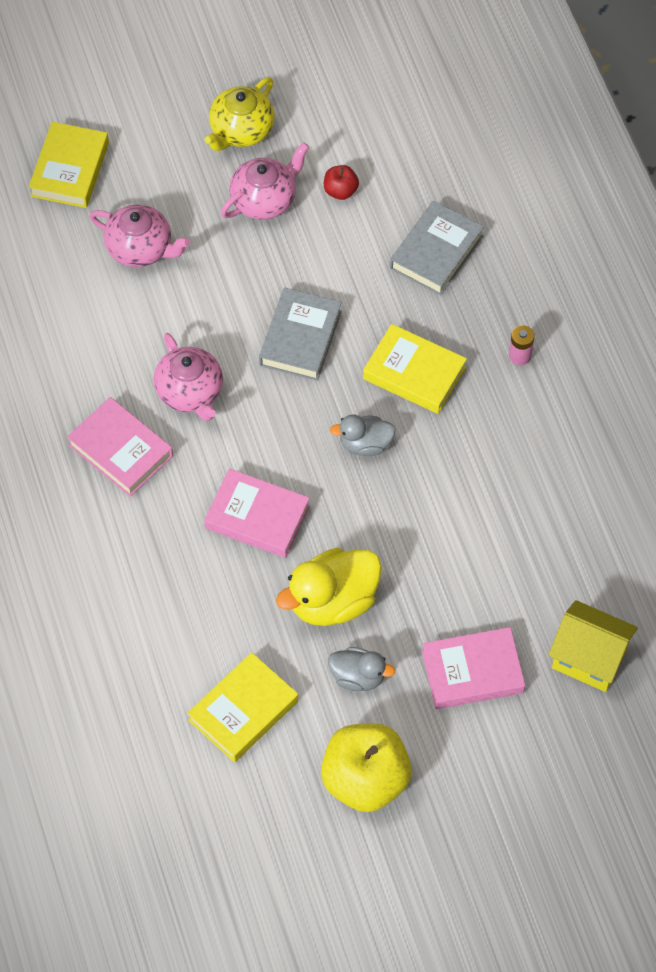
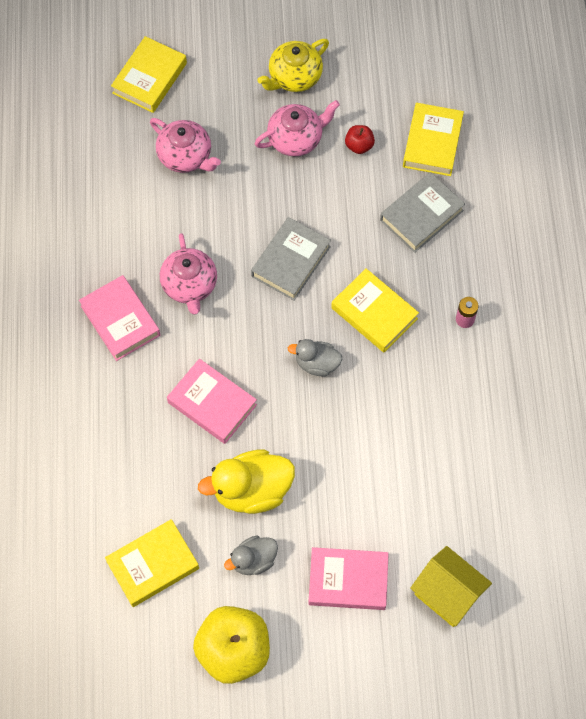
camera: 15 degrees right, 5 degrees up
grey duck [328,647,395,691] -> grey duck turned 120 degrees clockwise [224,536,278,575]
none -> yellow book [403,103,464,176]

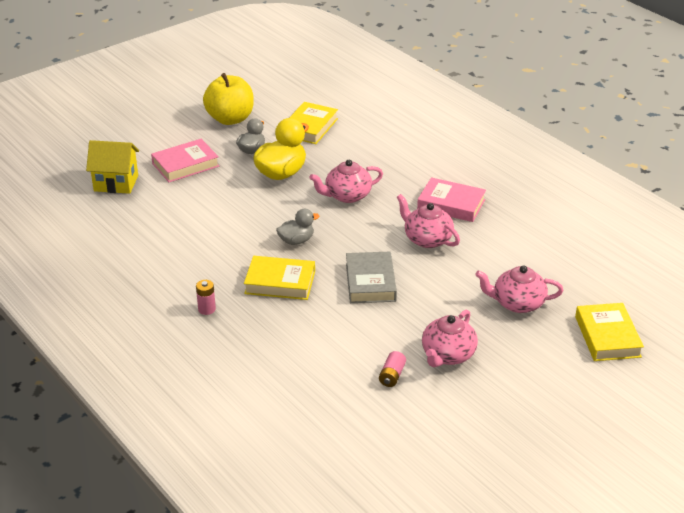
camera: 145 degrees right, 30 degrees down
pink book [167,359,257,444] -> pink teapot [310,160,383,203]
yellow teapot [257,39,329,92] -> none
red apple [345,125,375,154] -> pink battery [379,351,406,387]
grey book [380,172,465,253] -> none
yellow book [403,103,464,176] -> none

